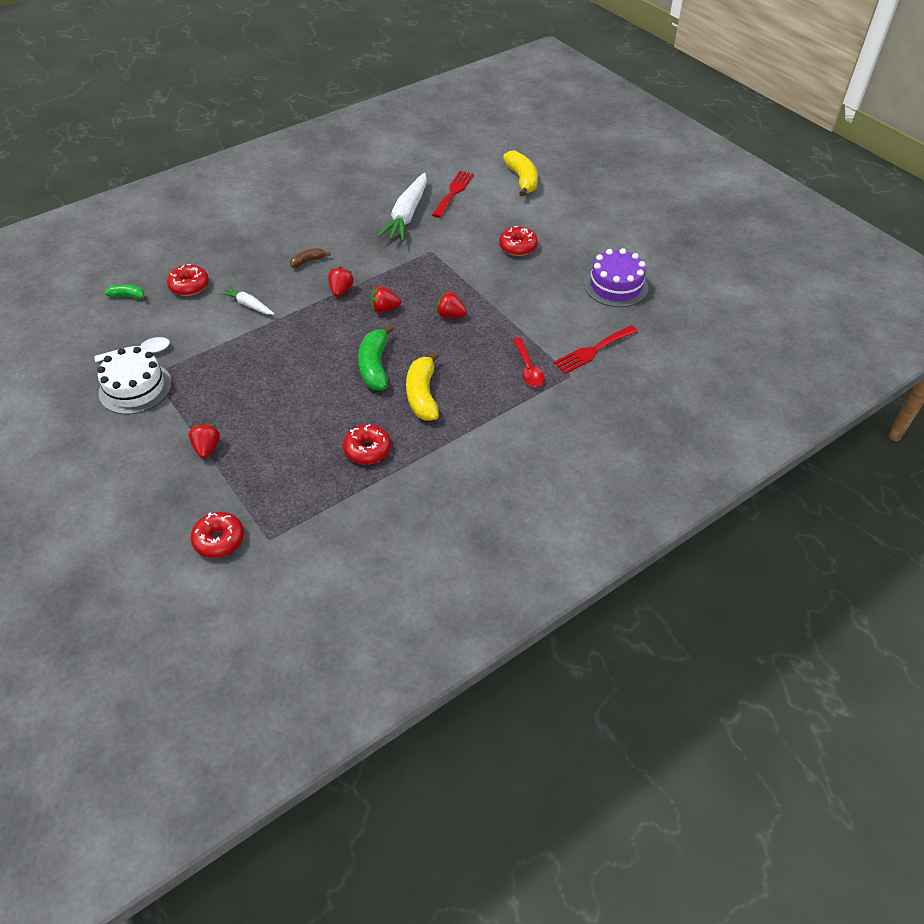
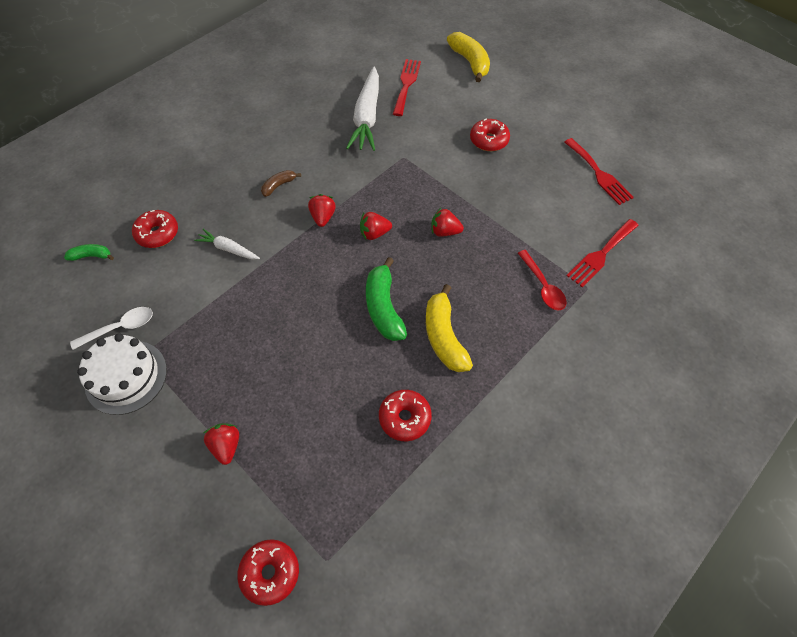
camera: 10 degrees left, 10 degrees up
purple cake [584,248,648,307] -> red fork [564,138,634,205]

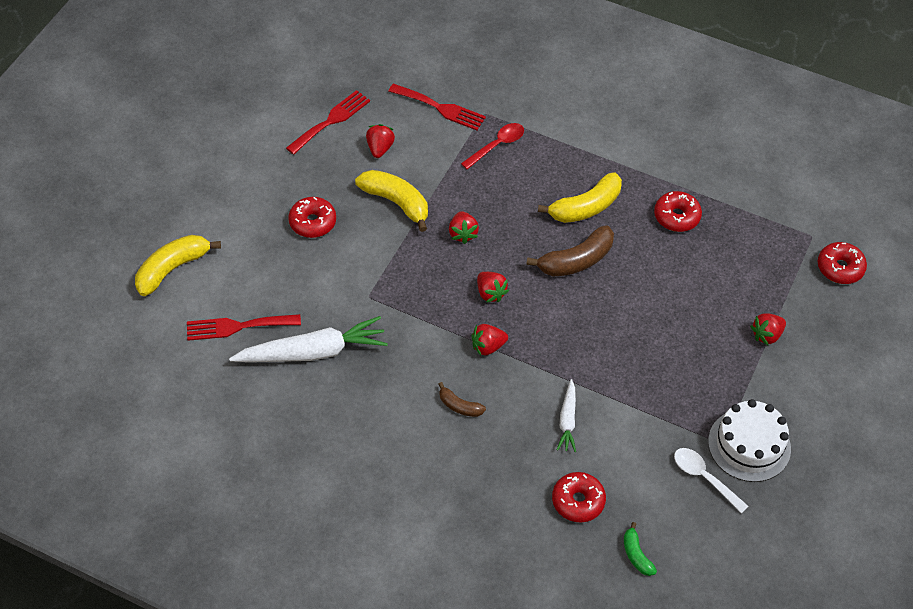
camera: 110 degrees left, 5 degrees down
green banana [366,257,407,341] -> brown banana [526,225,614,277]
none -> yellow banana [355,170,428,232]
none -> red strawberry [366,124,395,158]

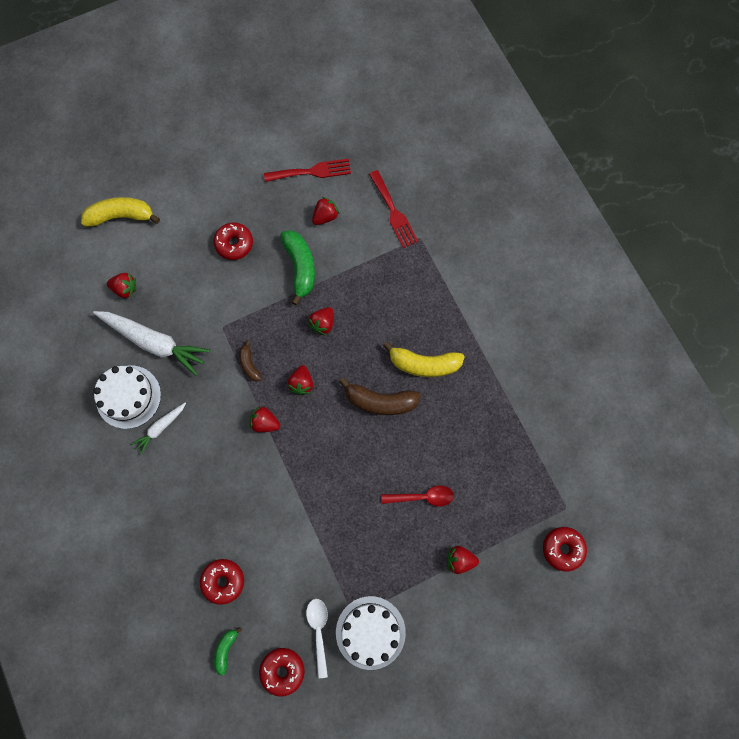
camera: 40 degrees right, 20 degrees up
red fork [187,314,301,341] -> red strawberry [107,273,136,298]
yellow banana [355,170,428,232] -> green banana [280,230,315,305]
brown banana [438,382,486,417] -> brown banana moved to [239,340,262,381]
red spoon [461,123,524,169] -> red spoon moved to [382,486,454,506]
white carrot [557,379,576,452] -> white carrot moved to [131,402,186,455]
red donut [654,191,702,232] -> red donut moved to [259,648,305,697]
none -> white cake [93,366,161,429]

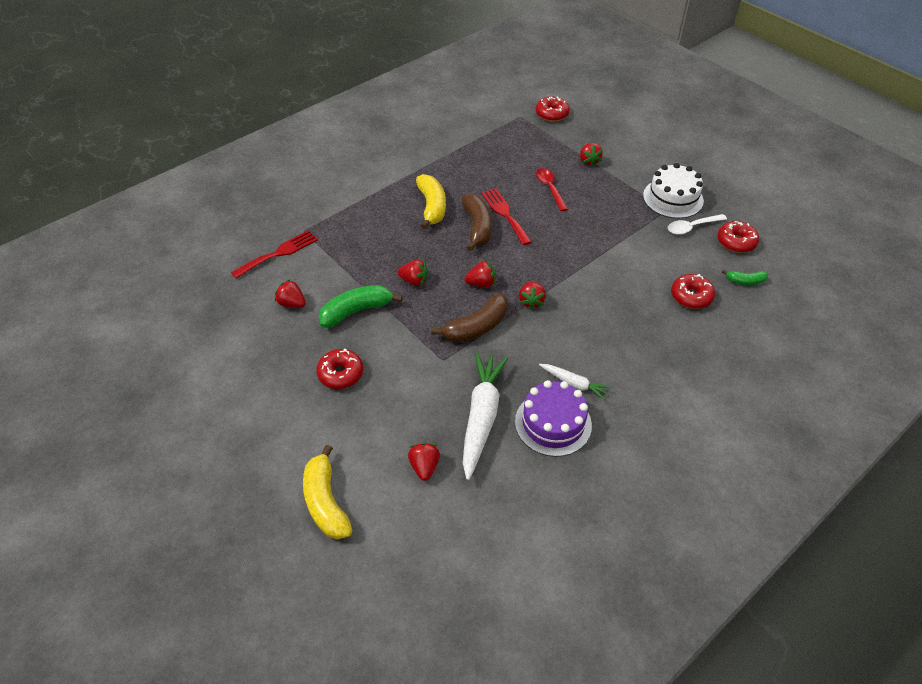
camera: 105 degrees left, 25 degrees down
white cake [93,366,161,429] -> purple cake [515,380,592,457]
brown banana [239,340,262,381] -> brown banana [431,294,508,342], size x1.86
red fork [264,158,351,182] -> red fork moved to [481,188,532,245]

